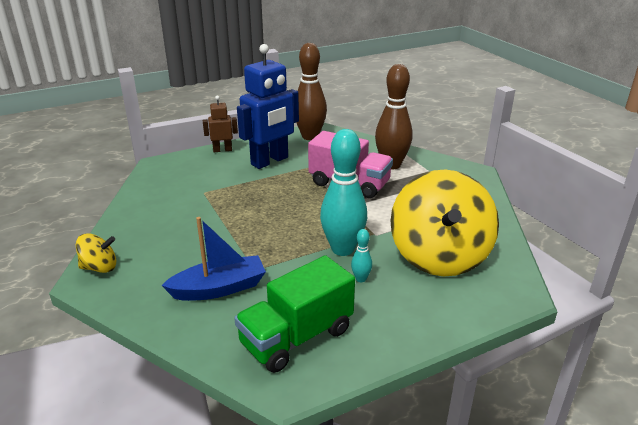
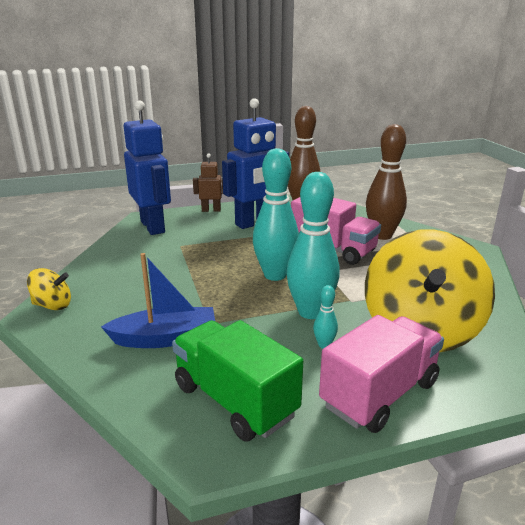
camera: 10 degrees right, 5 degrees down
green truck [234,255,355,373] -> green truck turned 75 degrees clockwise [172,320,303,441]
none -> blue robot [124,101,171,235]
none -> turquoise bowling pin [253,148,299,281]
none -> pink truck [319,315,444,433]

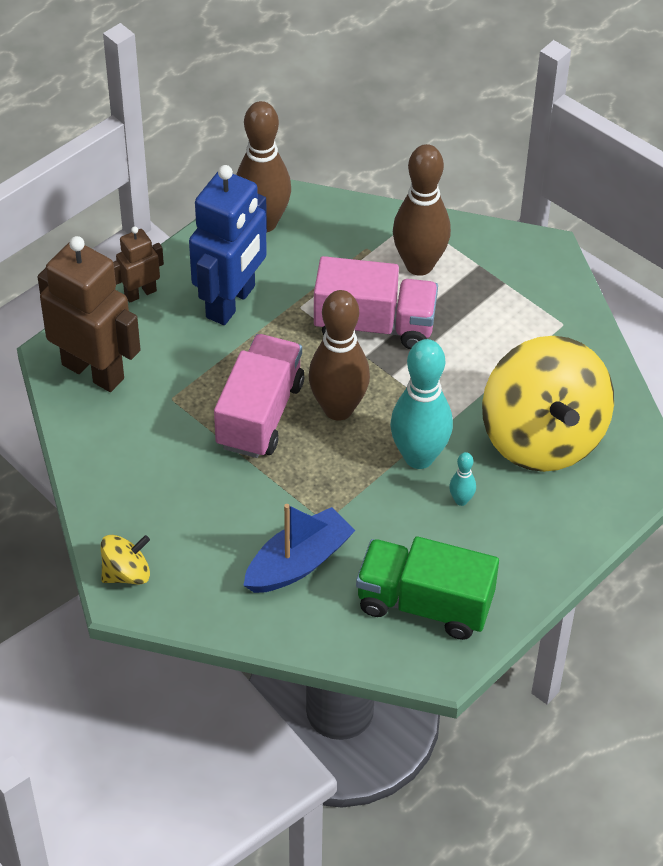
camera: 30 degrees left, 25 degrees up
blue robot [124,101,171,235] -> brown robot [38,236,141,392]
turquoise bowling pin [253,148,299,281] -> brown bowling pin [308,290,370,421]
pink truck [319,315,444,433] -> pink truck moved to [214,334,304,458]

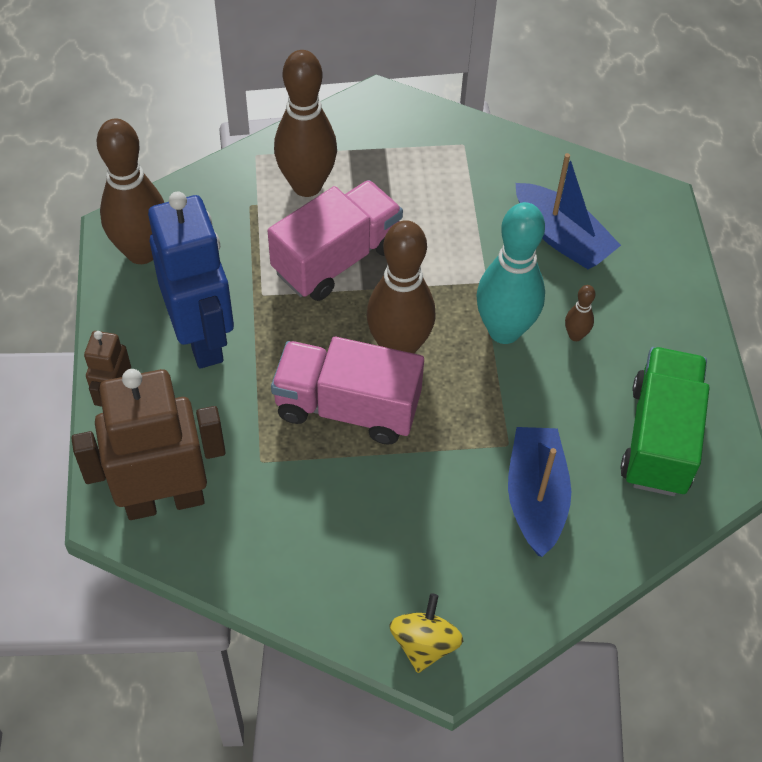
camera: 50 degrees left, 5 degrees up
pink truck [214,334,304,458] -> pink truck turned 45 degrees counterclockwise [271,337,424,445]
green truck [356,537,499,640] -> green truck turned 135 degrees clockwise [620,347,709,496]
turquoise bowling pin [449,452,476,506] -> brown bowling pin [565,285,595,341]
yellow spinning top [482,336,614,472] -> blue boat [516,153,621,269]

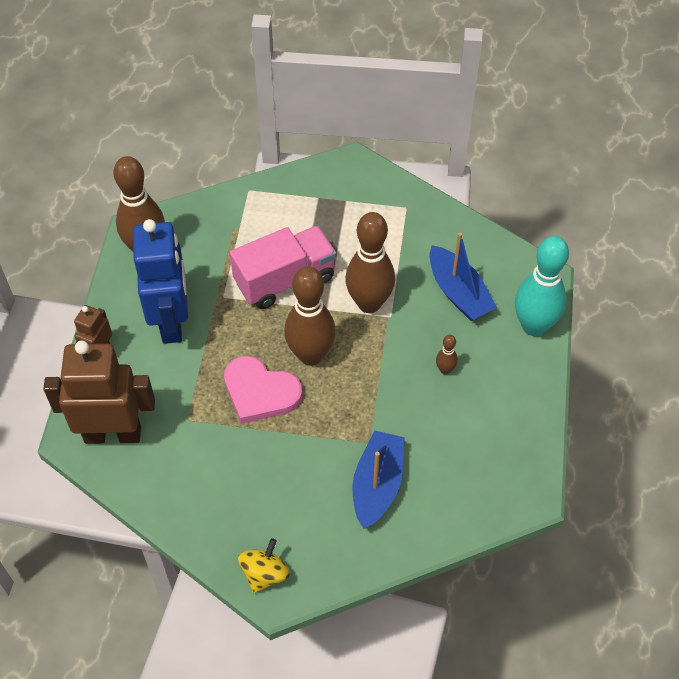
camera: 15 degrees right, 0 degrees up
pink truck [271,337,424,445] -> pink heart [224,356,302,424]
brown bowling pin [274,50,337,197] -> brown bowling pin moved to [345,212,395,313]
turquoise bowling pin [476,202,545,344] -> turquoise bowling pin moved to [515,236,569,336]
green truck [620,347,709,496] -> none

